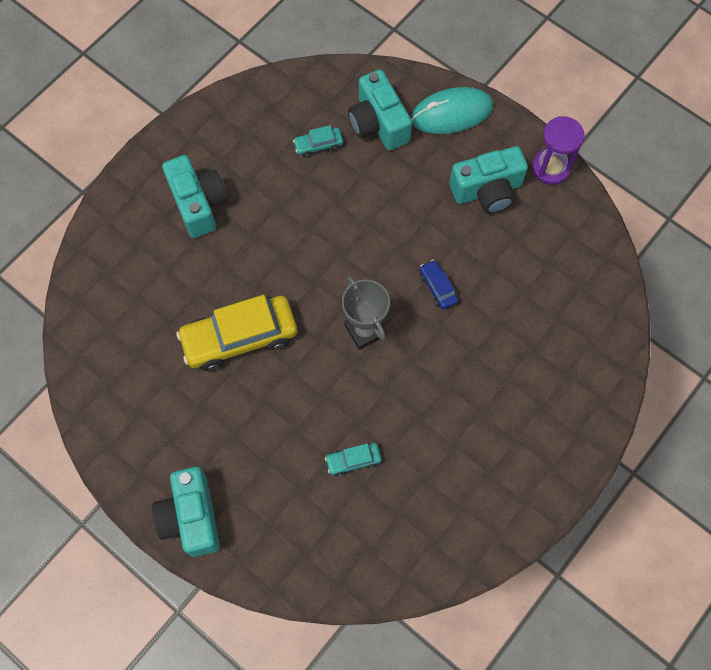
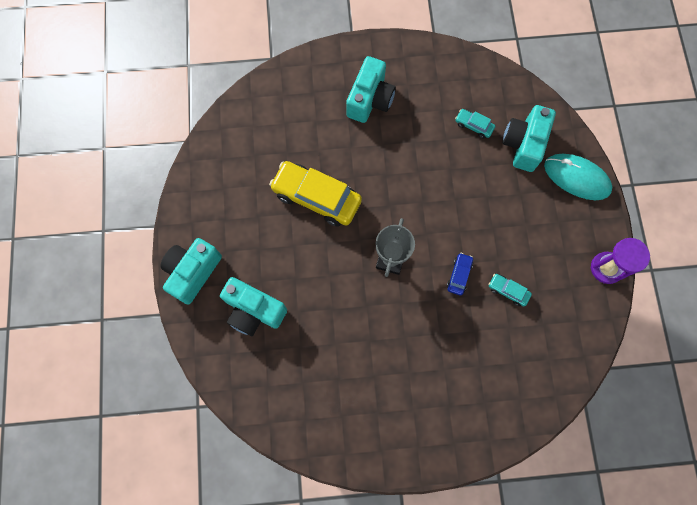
camera: 45 degrees right, 5 degrees up
turquoise car [325,443,381,476] -> turquoise car moved to [488,274,532,306]
turquoise camera [449,146,528,214] -> turquoise camera moved to [220,277,287,336]

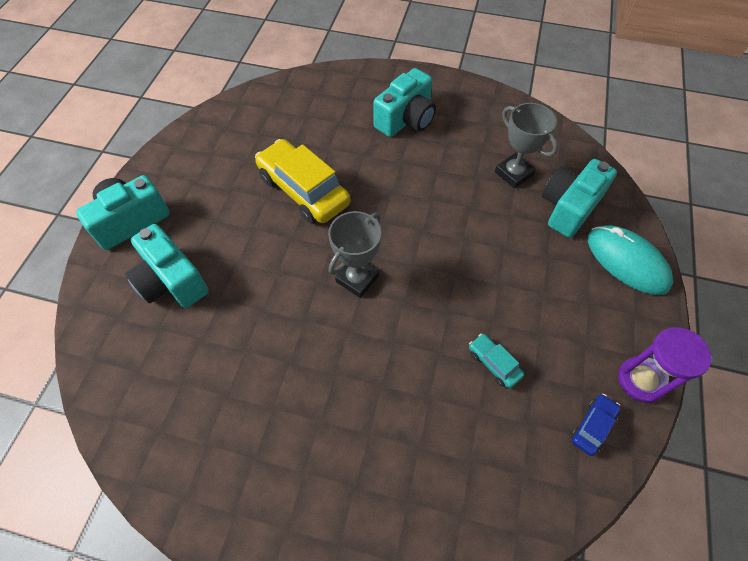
camera: 20 degrees right, 15 degrees down
blue car [447,253,473,296] -> blue car moved to [571,394,621,456]
turquoise car [455,109,495,138] -> grey trophy [495,103,558,188]

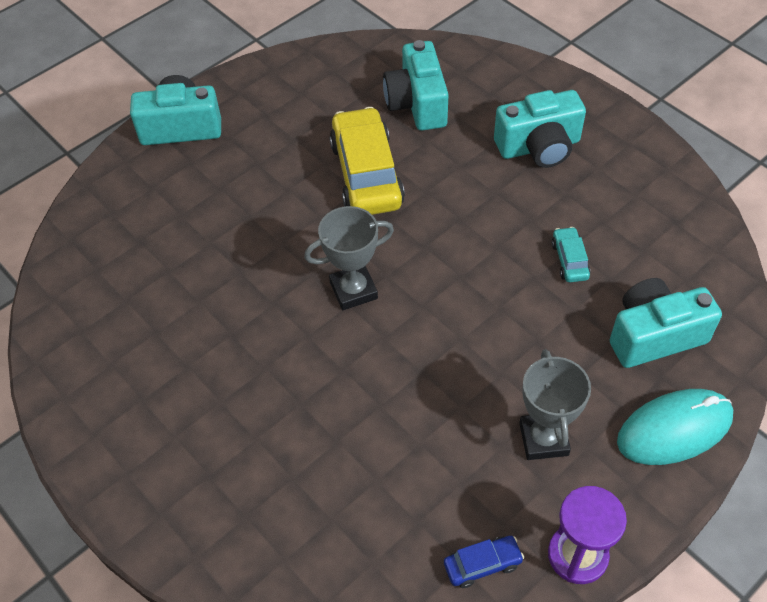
camera: 35 degrees right, 5 degrees down
turquoise camera [125,224,209,308] -> turquoise camera moved to [383,40,449,130]
turquoise car [469,333,524,389] -> turquoise car moved to [552,227,590,282]
grey trophy [495,103,558,188] -> grey trophy moved to [519,349,591,460]
turquoise mouse [588,225,673,295] -> turquoise mouse turned 75 degrees clockwise [617,389,733,465]

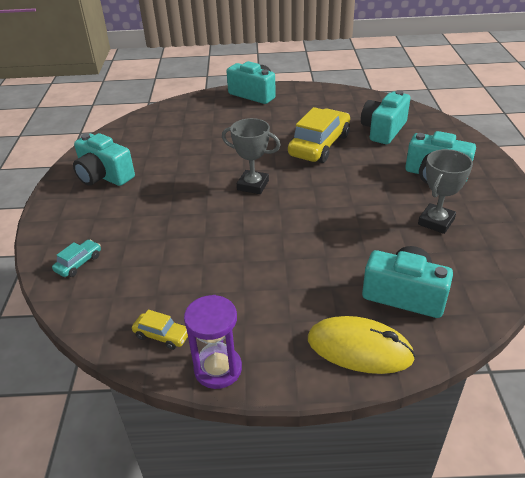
camera: 40 degrees right, 15 degrees down
blue car [444,536,524,588] -> yellow car [132,310,188,350]
grey trophy [519,349,591,460] -> grey trophy moved to [418,149,473,234]
turquoise car [552,227,590,282] -> turquoise car moved to [52,239,101,277]
turquoise mouse [617,389,733,465] -> yellow mouse [308,316,416,374]
none -> turquoise camera [73,133,135,186]

